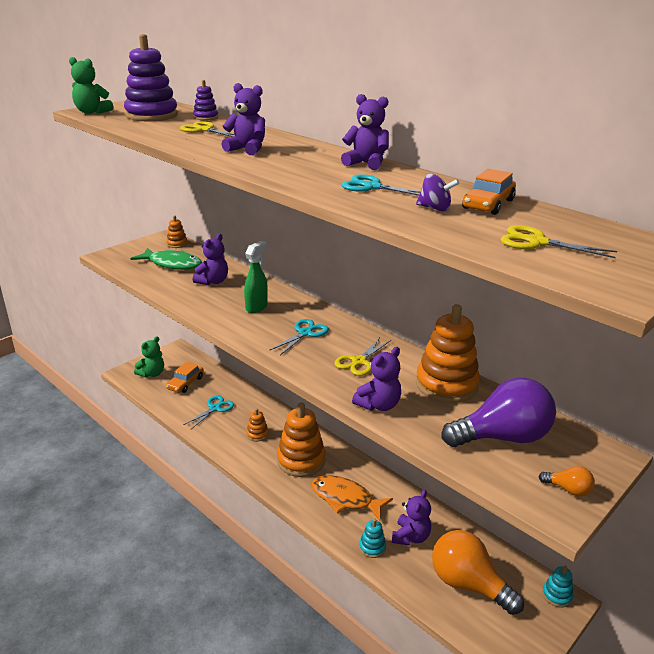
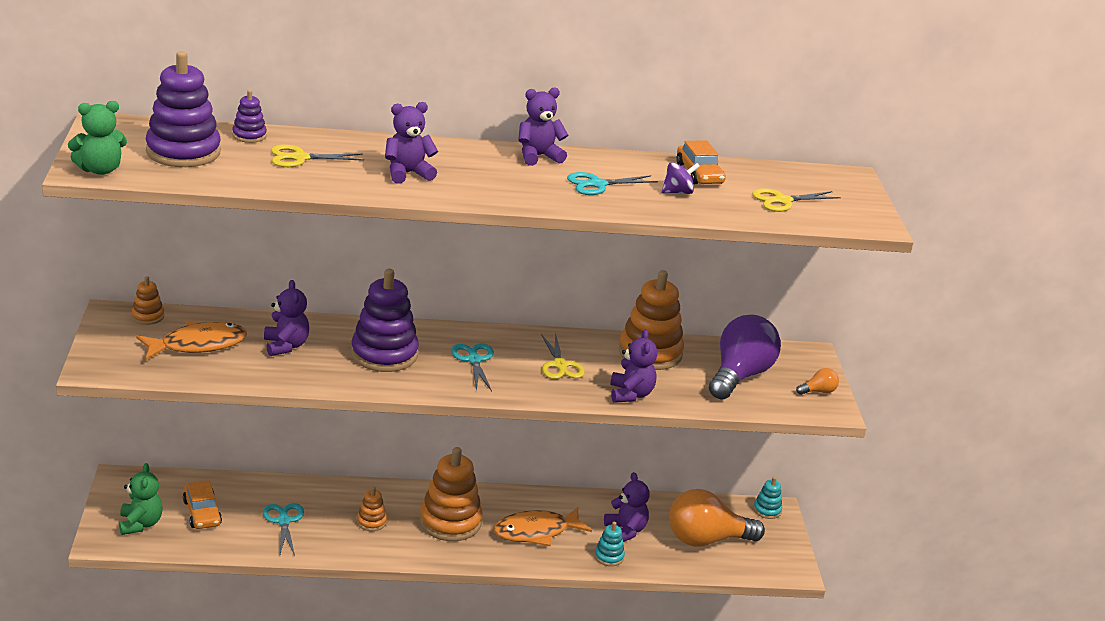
camera: 50 degrees left, 0 degrees up
green fish [131,247,202,270] -> orange fish [136,322,247,360]
green spray bottle [244,241,268,313] -> purple stacking toy [351,269,419,372]

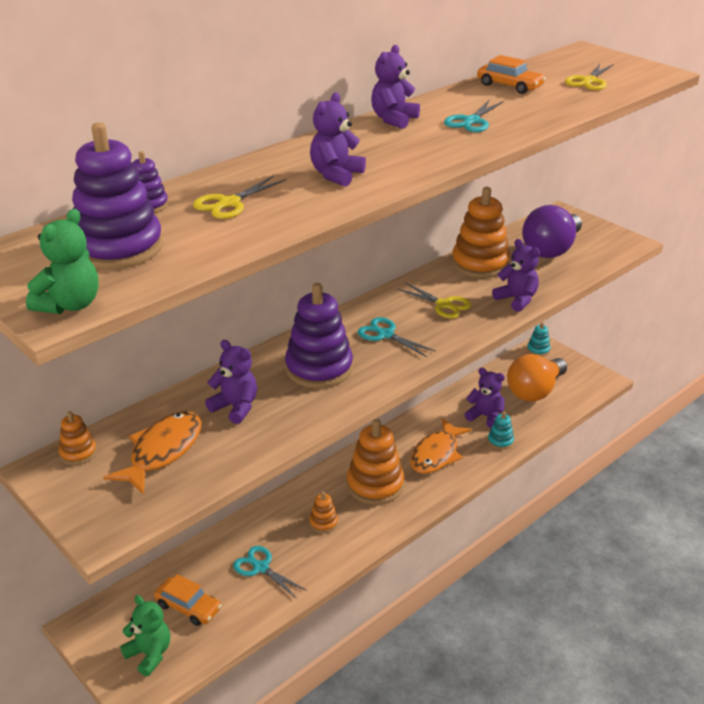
camera: 35 degrees left, 5 degrees up
purple spinning top [662,162,700,194] -> none
purple light bulb [709,315,781,400] -> purple light bulb turned 135 degrees counterclockwise [522,205,582,258]
orange light bulb [796,368,839,395] -> none

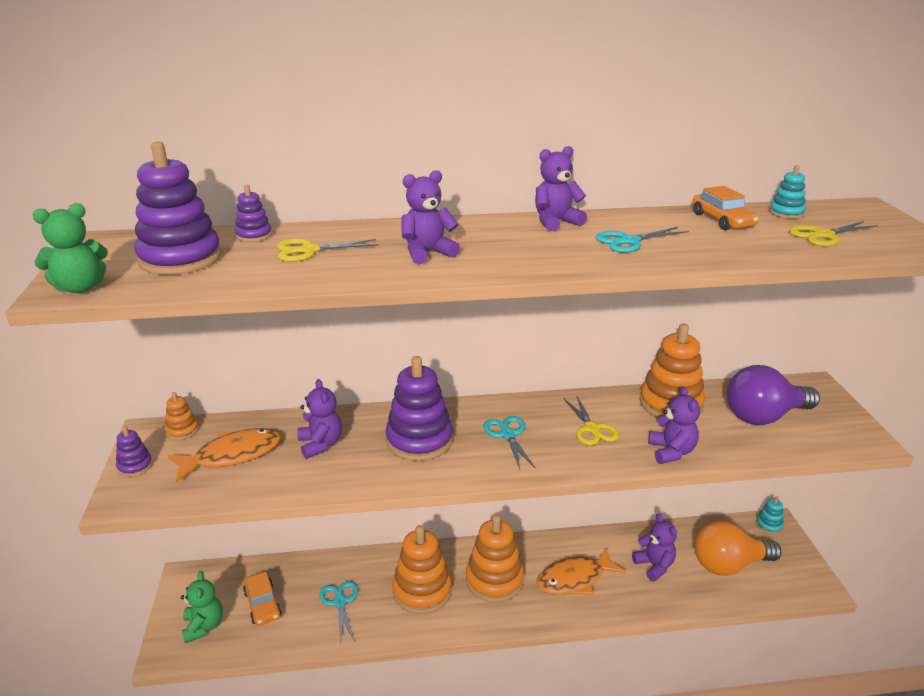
camera: 35 degrees right, 5 degrees down
orange stacking toy [309,492,338,533] -> orange stacking toy [392,525,452,614], size x2.10
turquoise stacking toy [488,411,514,450] -> turquoise stacking toy moved to [769,165,806,219]
none -> purple stacking toy [116,426,153,477]

